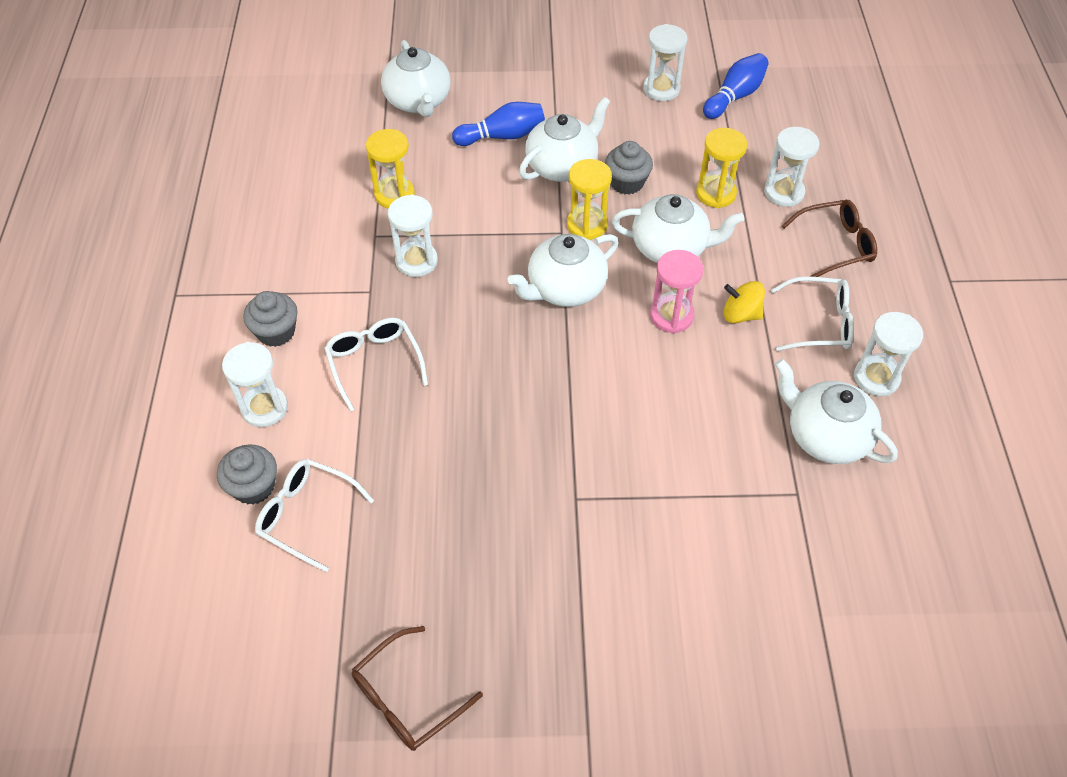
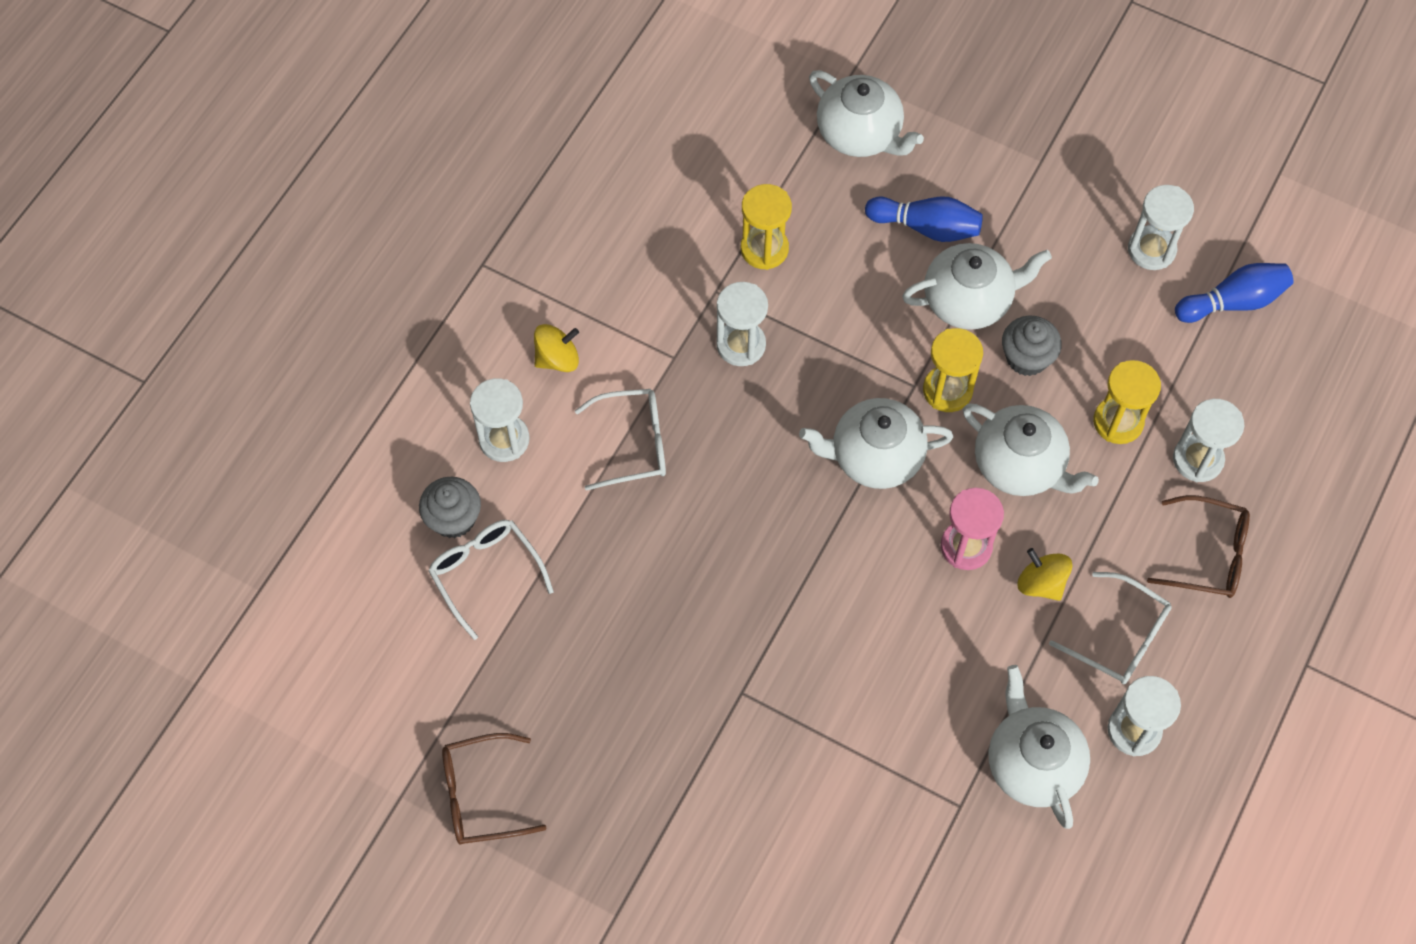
camera: 30 degrees right, 10 degrees up
grey cupcake [243,291,298,347] -> yellow spinning top [534,324,579,372]
white glasses [324,318,428,412] -> white glasses turned 75 degrees clockwise [575,389,666,491]
white teapot [381,40,451,117] -> white teapot turned 60 degrees counterclockwise [809,70,924,157]

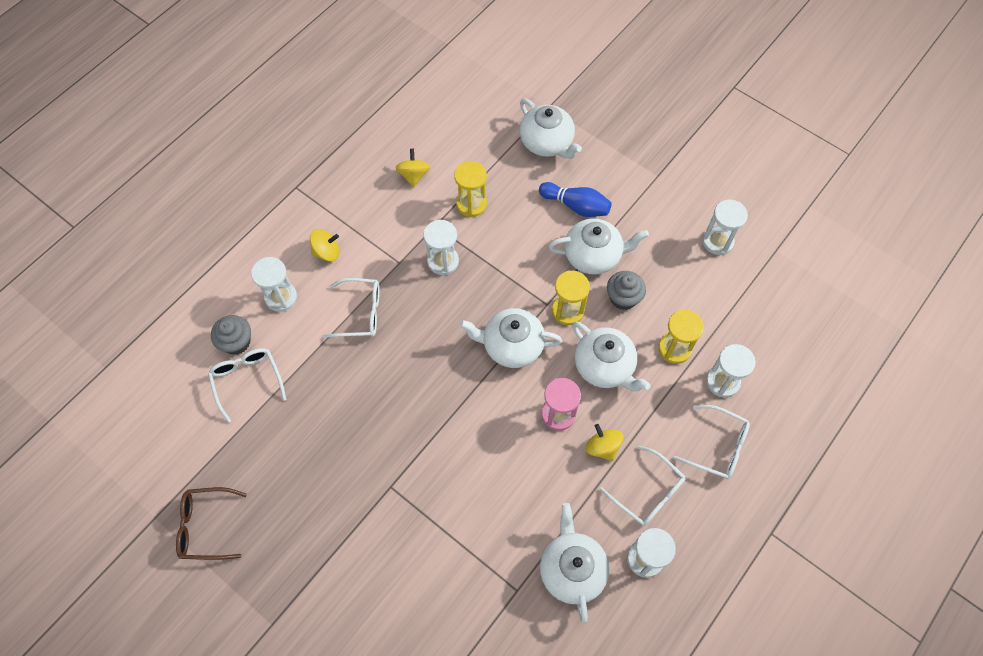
camera: 10 degrees right, 0 degrees up
brown glasses [1147,495,1250,598] -> white glasses [673,405,750,479]
blue bowling pin [1175,263,1294,323] -> none
none -> yellow spinning top [395,149,430,187]

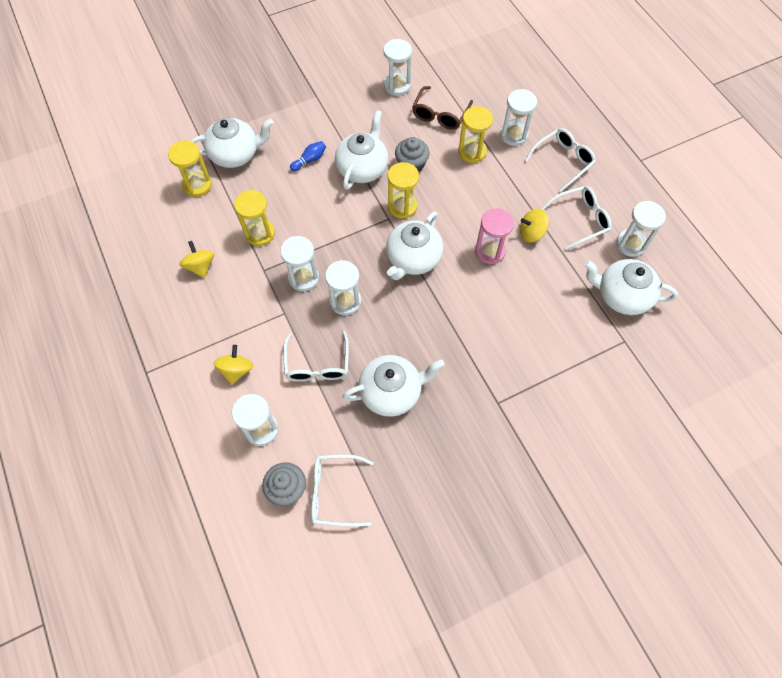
camera: 65 degrees left, 0 degrees up
brown glasses [176,487,247,560] -> brown glasses moved to [412,86,473,130]
white glasses [323,278,380,338] -> white glasses turned 150 degrees clockwise [283,331,349,382]
yellow spinning top [395,149,430,187] -> yellow spinning top turned 45 degrees clockwise [179,241,214,278]
blue bowling pin [539,182,612,217] -> blue bowling pin [290,141,326,172], size x0.61
white teapot [572,321,650,392] -> white teapot moved to [343,355,445,417]
none -> yellow hourglass [168,140,212,197]
none -> white hourglass [325,260,361,315]

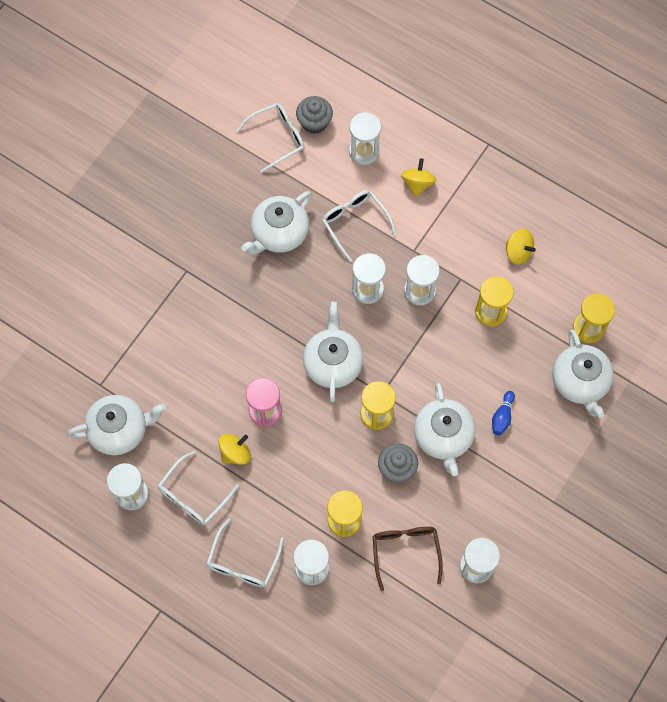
camera: 150 degrees right, 5 degrees up
white teapot [191,118,274,168] -> white teapot turned 60 degrees counterclockwise [552,330,614,418]
yellow spinning top [214,345,253,385] -> yellow spinning top turned 150 degrees counterclockwise [401,158,436,197]

